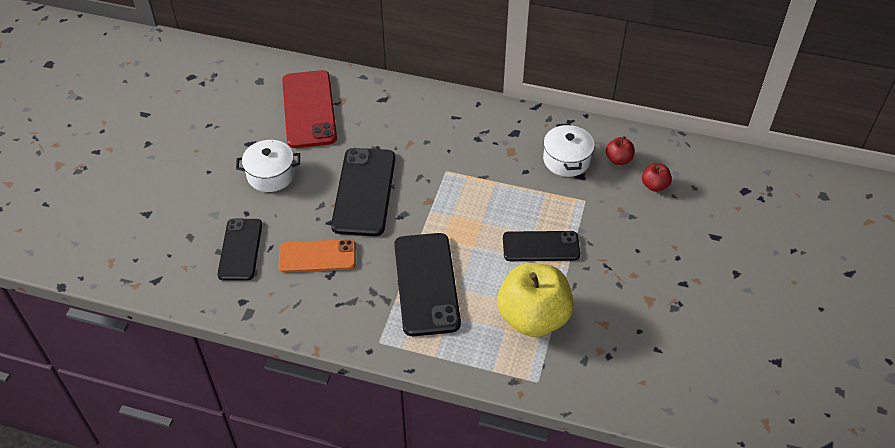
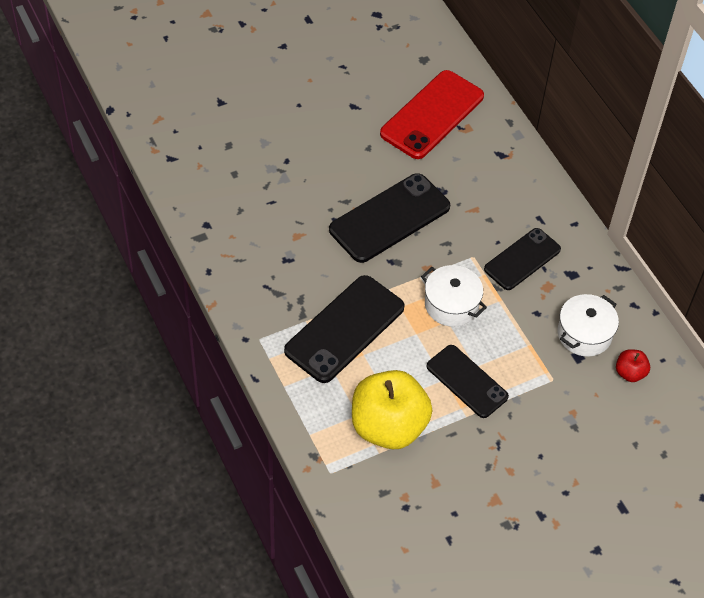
camera: 45 degrees right, 5 degrees up
black phone [218,219,262,281] -> black phone moved to [484,228,561,290]
white pot [236,140,300,192] -> white pot moved to [421,265,487,327]
orange phone [278,239,356,273] -> none
red apple [642,163,672,192] -> none

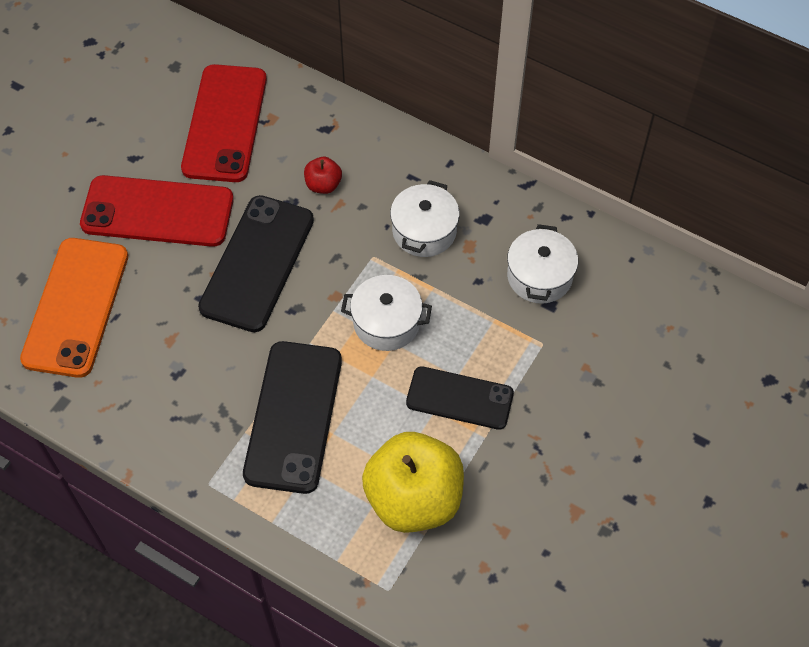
camera: 30 degrees left, 5 degrees up
black phone [484,228,561,290] -> white pot [390,180,460,257]
red apple [616,349,650,382] -> red apple moved to [304,157,342,194]
none -> orange phone [20,238,128,378]
none -> red phone [80,175,234,247]

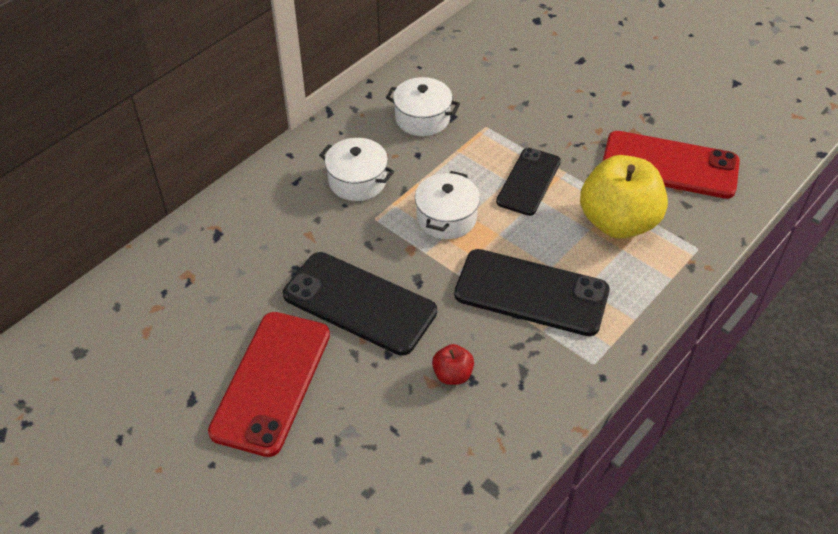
camera: 80 degrees left, 10 degrees down
orange phone [20,238,128,378] -> none
red phone [181,64,267,182] -> red phone moved to [602,131,740,199]
red apple [304,157,342,194] -> red apple moved to [432,344,474,385]

